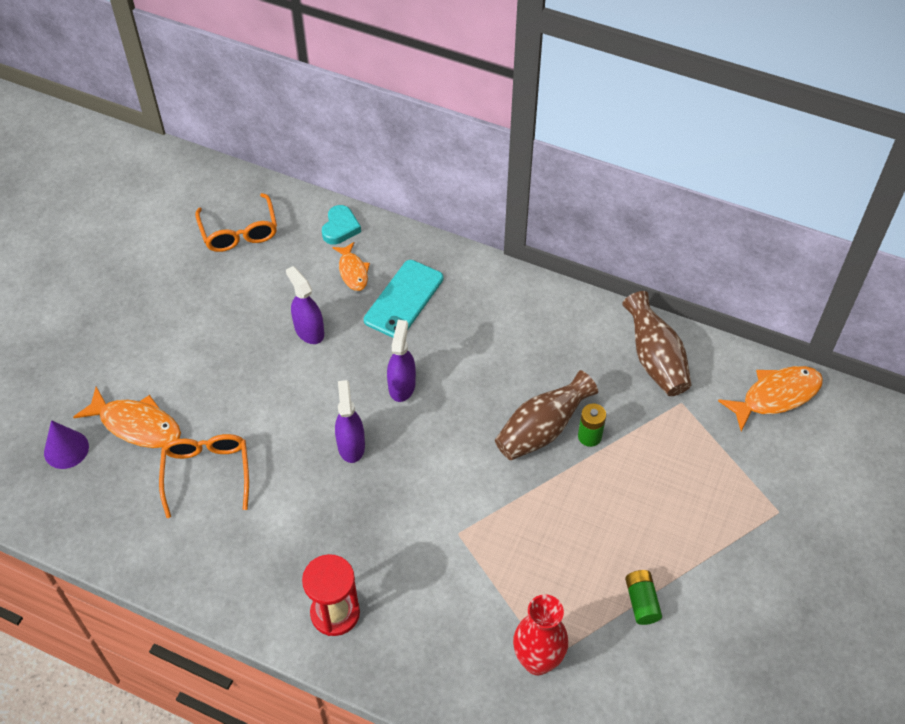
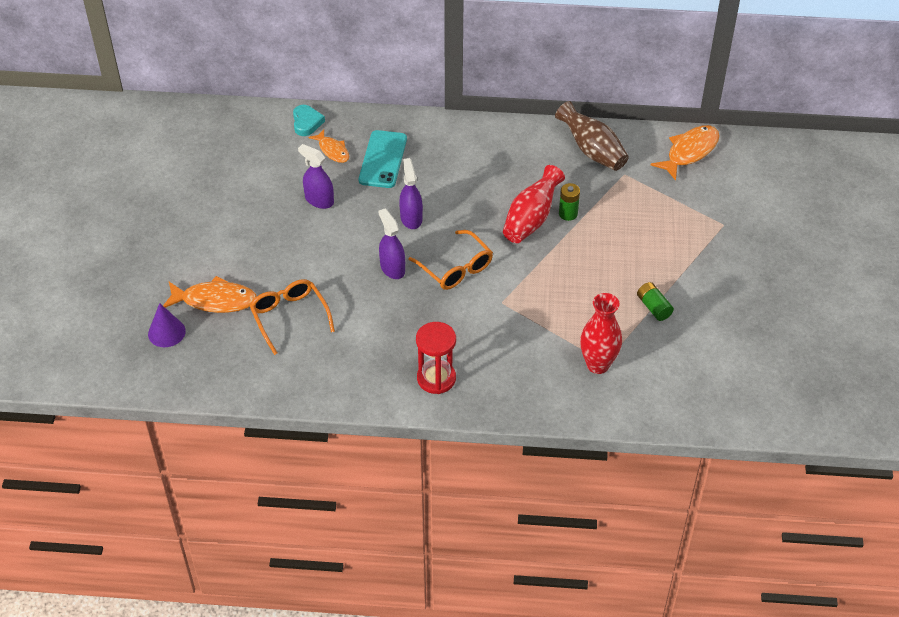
camera: 20 degrees left, 5 degrees down
orange glasses [195,193,277,252] -> orange glasses moved to [408,230,493,290]
brown vase [495,370,598,460] -> red vase [503,165,565,243]

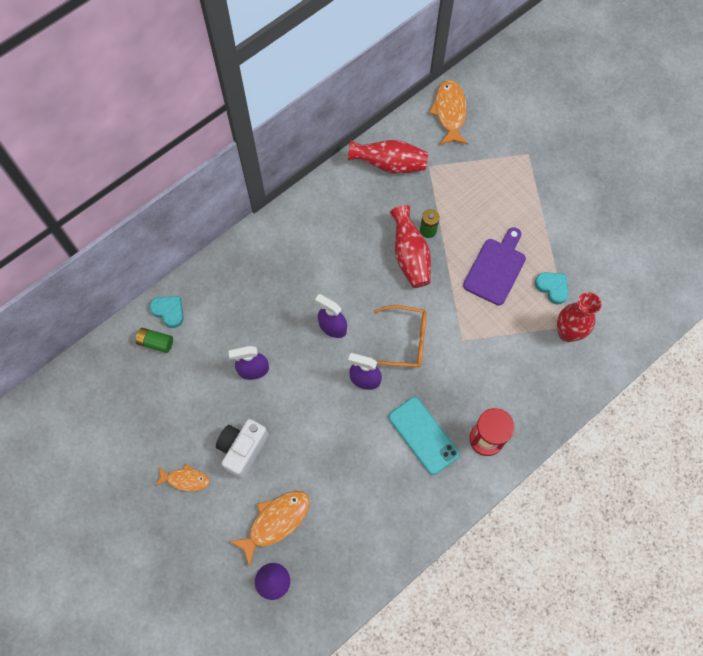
camera: 45 degrees left, 20 degrees up
orange glasses [250,279,335,355] -> none
orange fish [308,129,349,163] -> orange fish moved to [155,464,210,491]
turquoise phone [359,130,407,188] -> turquoise phone moved to [389,397,460,475]
brown vase [555,101,629,171] -> red vase [348,140,428,174]
green battery [637,282,674,321] -> green battery moved to [136,328,173,353]
none -> white camera [216,419,268,479]
none -> purple cutting board [463,227,526,306]
none -> turquoise heart [534,272,569,305]

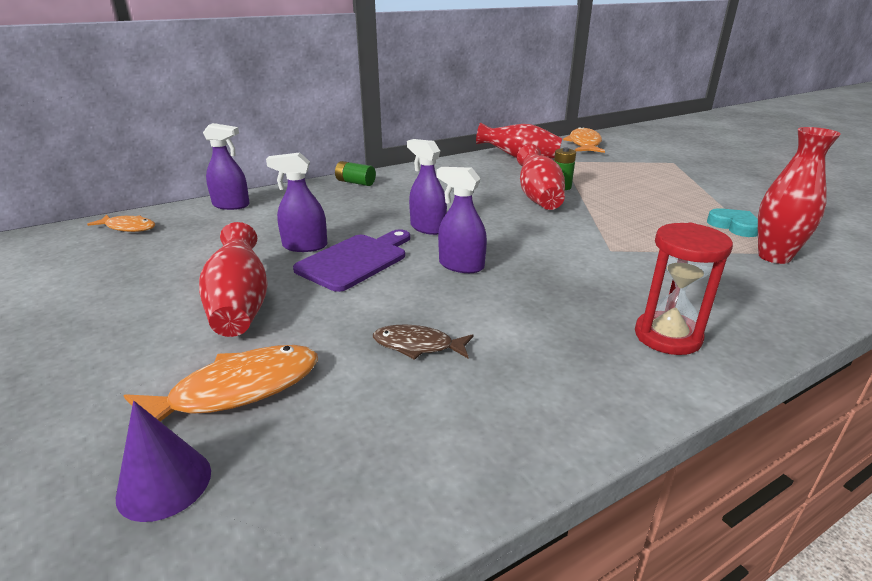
camera: 10 degrees right, 40 degrees down
green battery [136,328,173,353] -> green battery moved to [335,161,376,186]
turquoise heart [150,296,184,328] -> purple spray bottle [203,123,250,210]
orange fish [155,464,210,491] -> orange fish moved to [87,215,155,232]
white camera [216,419,268,479] -> red vase [199,222,268,337]
orange glasses [375,305,427,368] -> none
turquoise phone [389,397,460,475] -> none
purple cutting board [463,227,526,306] -> purple cutting board moved to [293,229,410,292]
none -> brown fish [373,324,474,360]

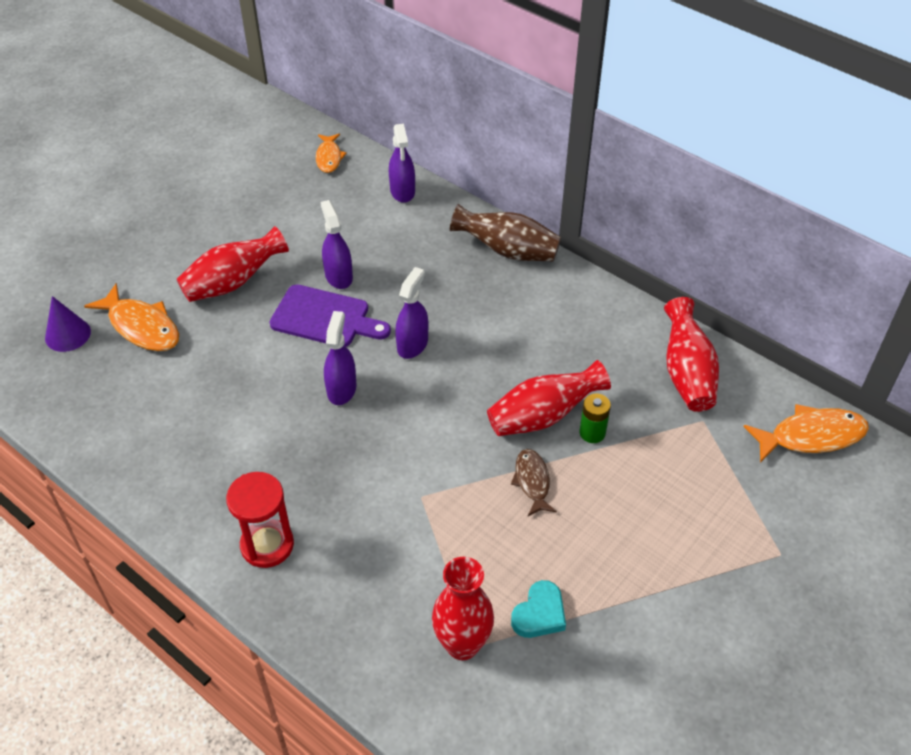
camera: 70 degrees right, 20 degrees up
green battery [335,161,376,186] -> brown vase [450,204,561,261]
brown fish [373,324,474,360] -> brown fish moved to [511,449,557,516]

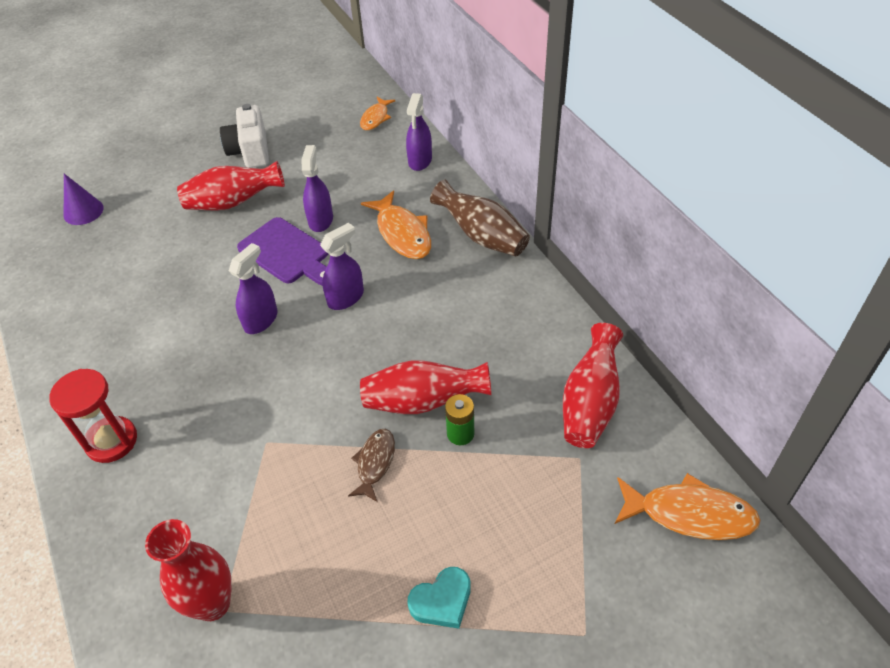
camera: 25 degrees right, 0 degrees up
orange fish [84,283,179,351] -> orange fish moved to [361,190,431,259]
turquoise heart [511,580,566,638] -> turquoise heart moved to [407,567,471,629]
none -> white camera [220,104,269,168]

